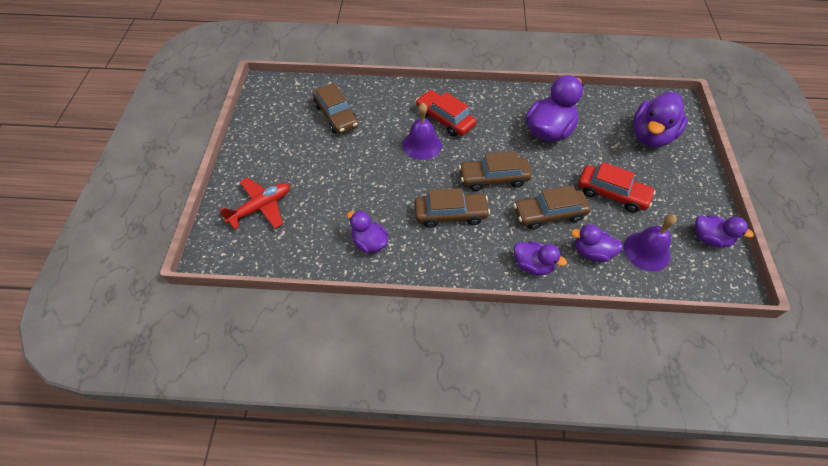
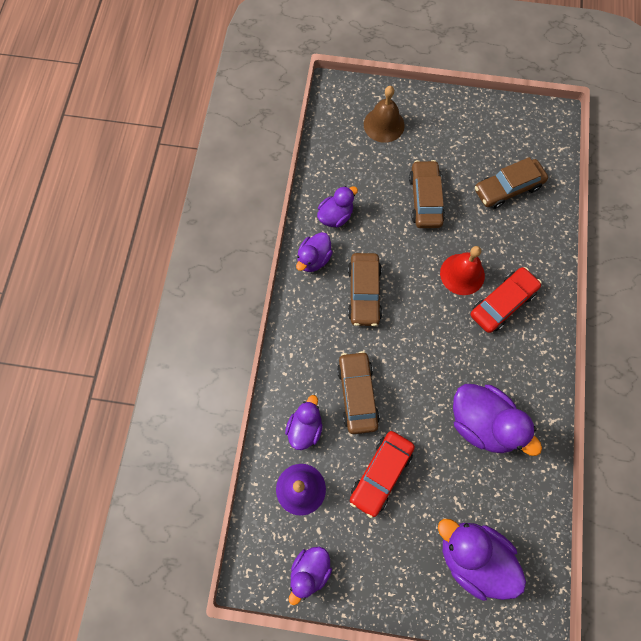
camera: 95 degrees right, 15 degrees up
red plane [219,178,290,230] -> brown bell [364,86,405,143]
purple bell [402,103,442,160] -> red bell [440,246,485,295]
brown car [459,151,532,191] -> brown car moved to [409,160,445,228]
purple duck [514,241,567,275] -> purple duck moved to [296,232,333,272]

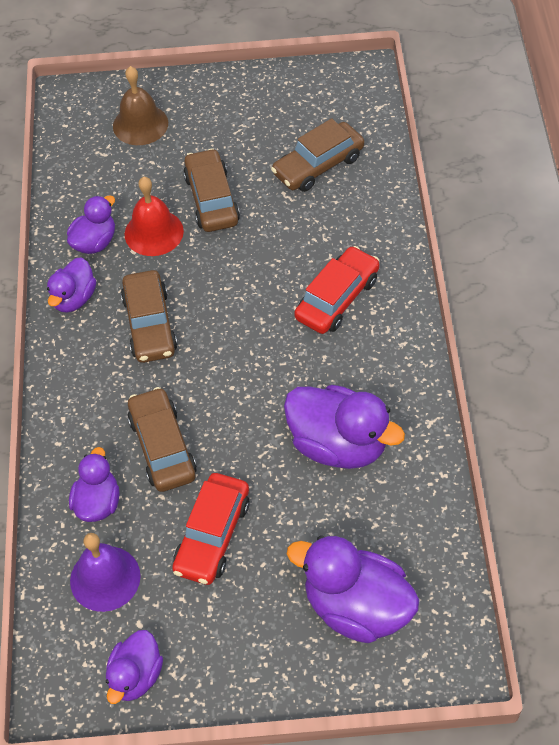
camera: 10 degrees left, 15 degrees down
red bell [440,246,485,295] -> red bell moved to [125,177,184,256]

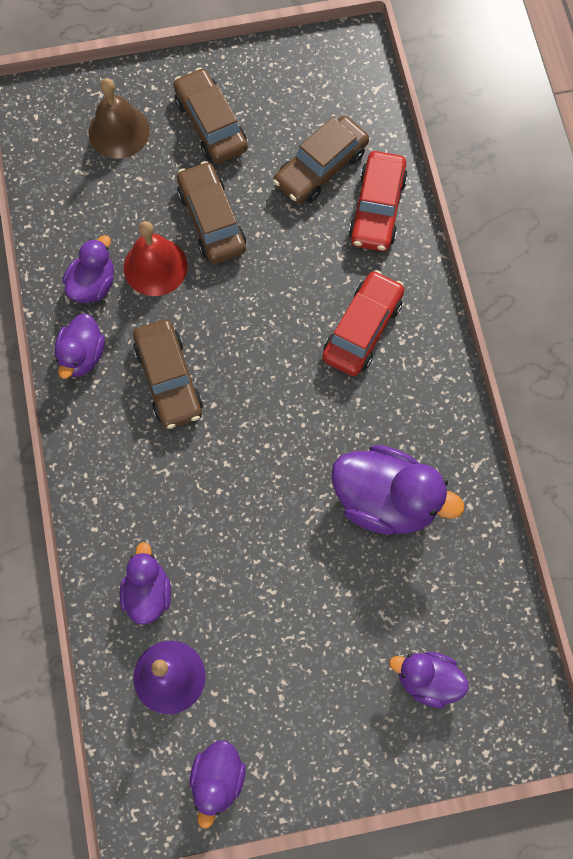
camera: 10 degrees left, 15 degrees up
brown car [128,387,197,492] -> brown car moved to [173,68,248,164]
red car [172,473,250,585] -> red car moved to [349,151,408,251]
purple duck [287,535,419,643] -> purple duck [389,652,469,708], size x0.59

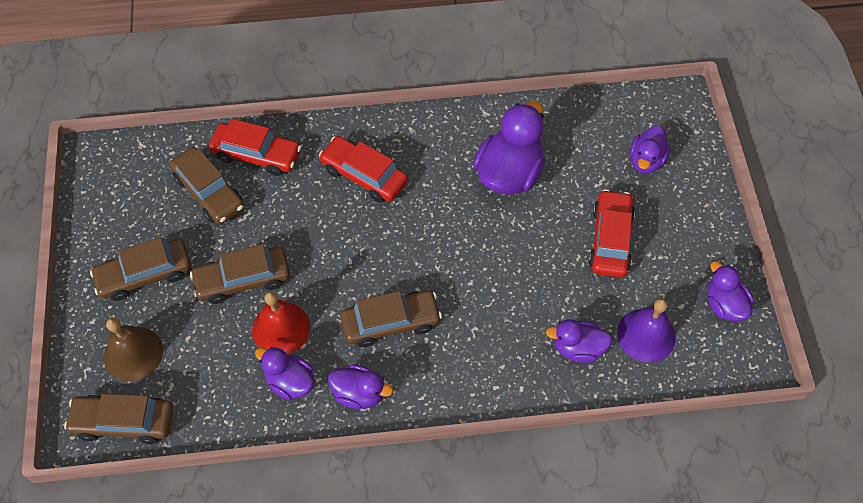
camera: 85 degrees left, 10 degrees down
purple duck [190,740,245,829] -> purple duck turned 135 degrees counterclockwise [707,261,754,321]
none -> brown car [64,394,173,444]
none -> red car [589,189,635,277]

